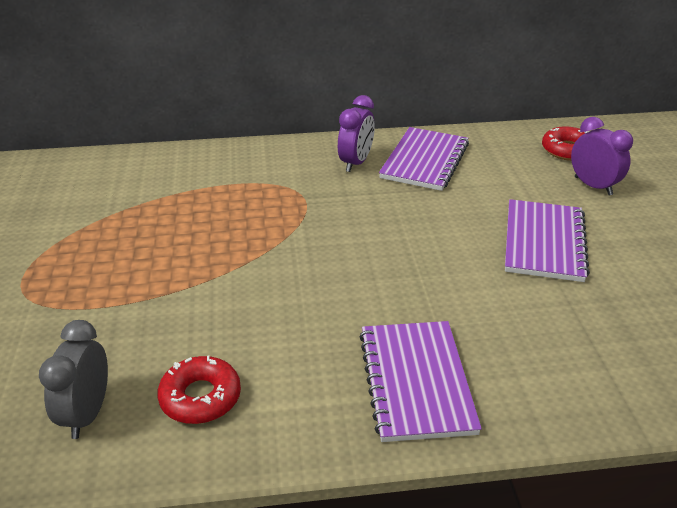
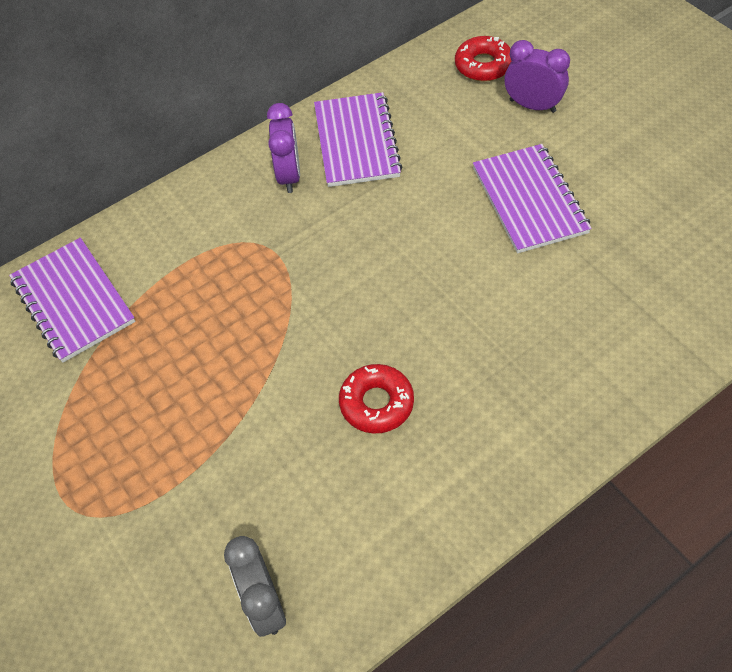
camera: 25 degrees left, 20 degrees up
red donut [157,356,241,424] -> red donut moved to [339,364,414,434]
purple notebook [359,321,482,442] -> purple notebook moved to [9,238,135,363]

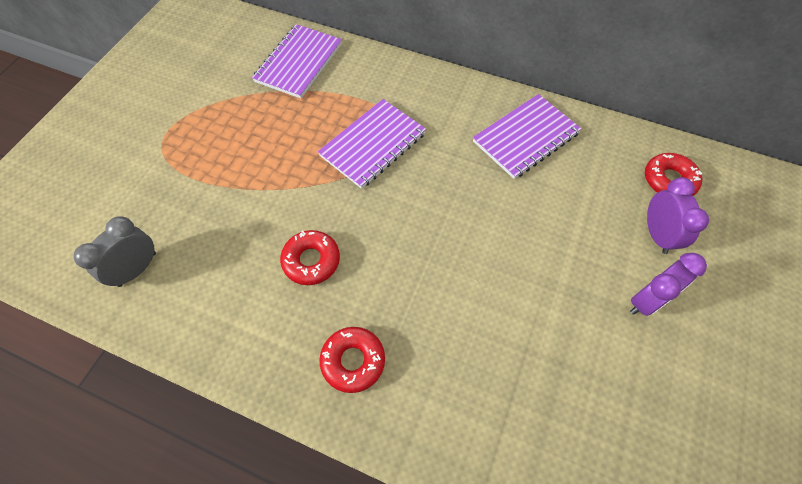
camera: 55 degrees right, 5 degrees up
purple clock [267,103,300,193] -> purple clock moved to [630,252,707,316]
purple notebook [473,144,592,253] -> purple notebook moved to [318,99,426,189]
none -> red donut [319,327,385,393]

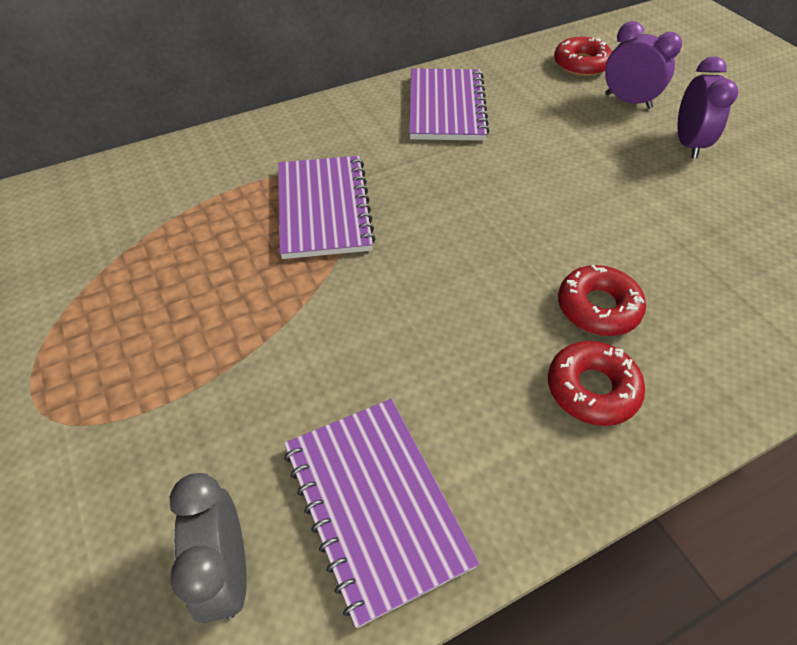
camera: 50 degrees left, 10 degrees down
purple notebook [252,24,342,99] -> purple notebook moved to [284,399,479,628]
red donut [280,230,340,285] -> red donut moved to [558,265,646,336]

